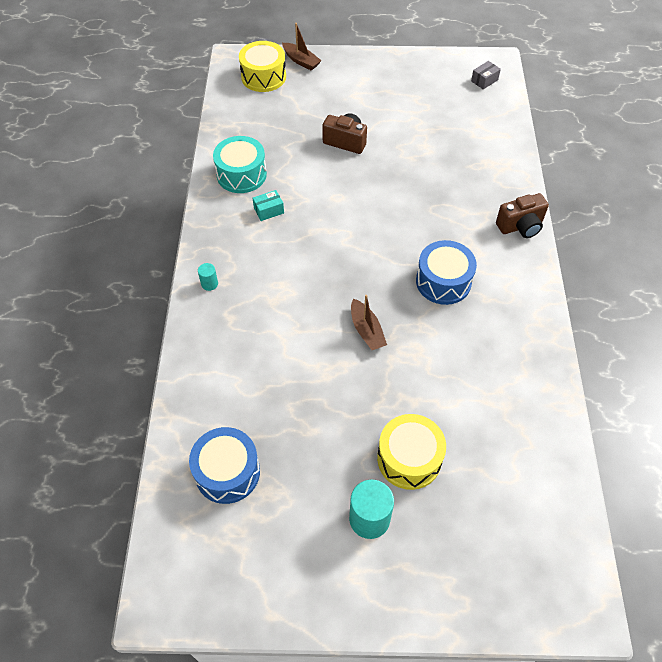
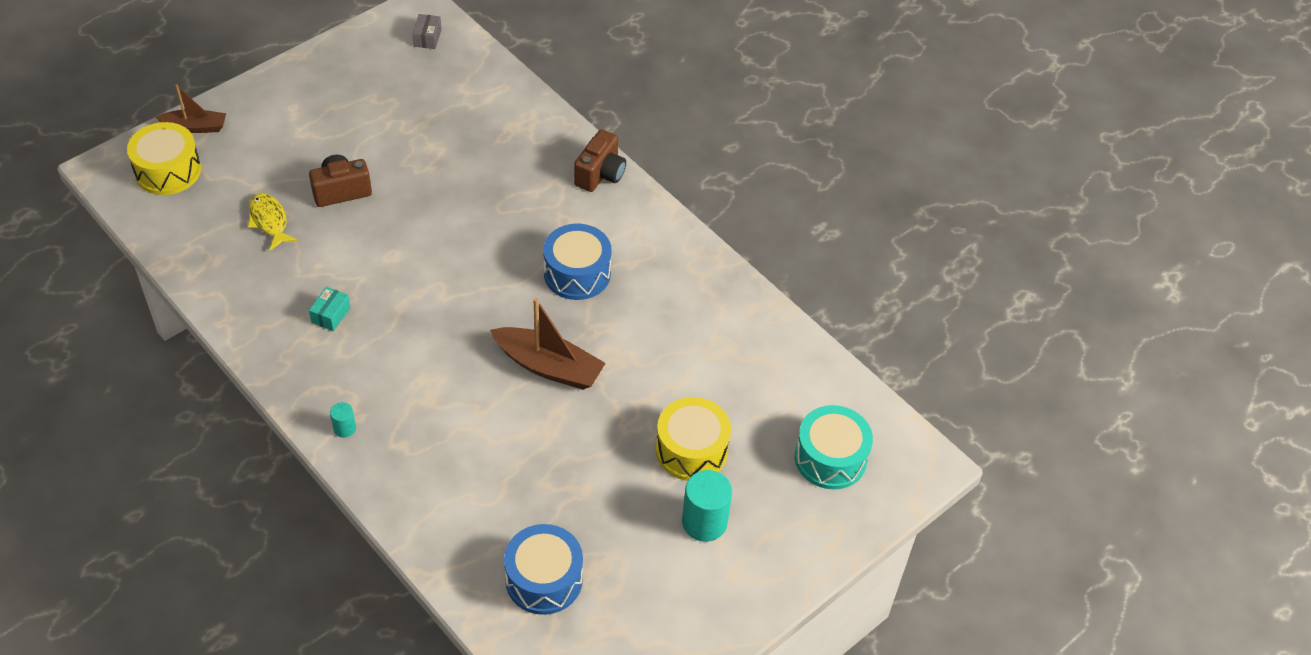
camera: 45 degrees left, 5 degrees down
turquoise drum [213,136,267,193] -> turquoise drum moved to [795,405,873,489]
brown boat [351,295,387,350] -> brown boat [490,298,606,390], size x1.58
none -> yellow fish [248,193,298,251]

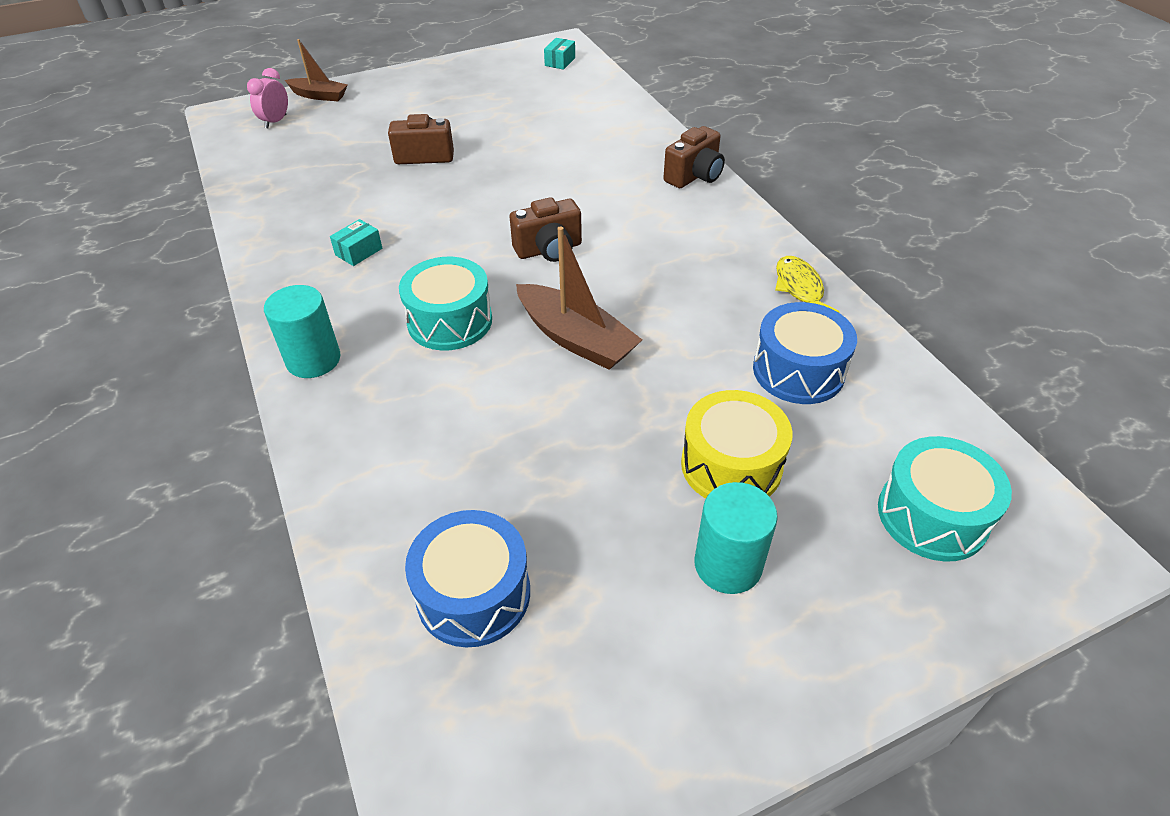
camera: 20 degrees right, 5 degrees down
yellow drum [127,122,201,195] -> pink clock [247,68,288,128]
yellow fish [248,193,298,251] -> yellow fish moved to [775,256,840,313]
turquoise cylinder [330,402,356,438] -> turquoise cylinder [264,285,340,378], size x1.98
grey box [412,14,442,49] -> turquoise box [544,38,575,70]
blue drum [543,224,612,300] -> blue drum moved to [753,302,857,404]
none -> turquoise drum [399,257,492,350]
none -> brown camera [510,197,582,262]

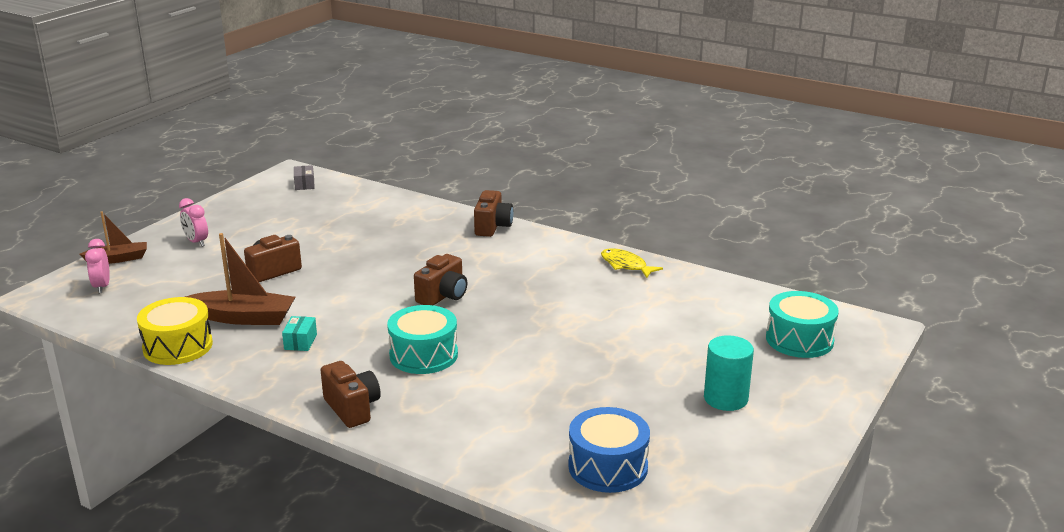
camera: 35 degrees left, 20 degrees down
turquoise cylinder [264,285,340,378] -> brown camera [321,361,381,428]
brown boat [516,226,642,370] -> brown boat moved to [185,233,295,325]
turquoise box [544,38,575,70] -> grey box [294,165,315,190]
yellow drum [681,390,793,498] -> yellow drum moved to [137,297,213,365]
blue drum [753,302,857,404] -> none
none -> pink clock [179,198,208,247]

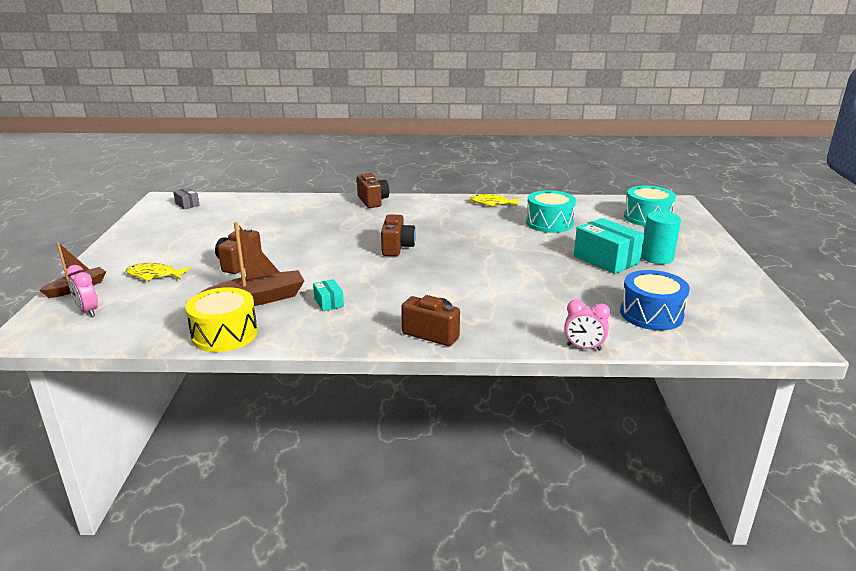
camera: 30 degrees left, 0 degrees up
pink clock [179,198,208,247] -> pink clock moved to [564,300,611,351]
turquoise drum [387,305,458,374] -> turquoise drum moved to [526,190,576,233]
none -> yellow fish [126,263,191,281]
none -> turquoise box [574,218,645,274]

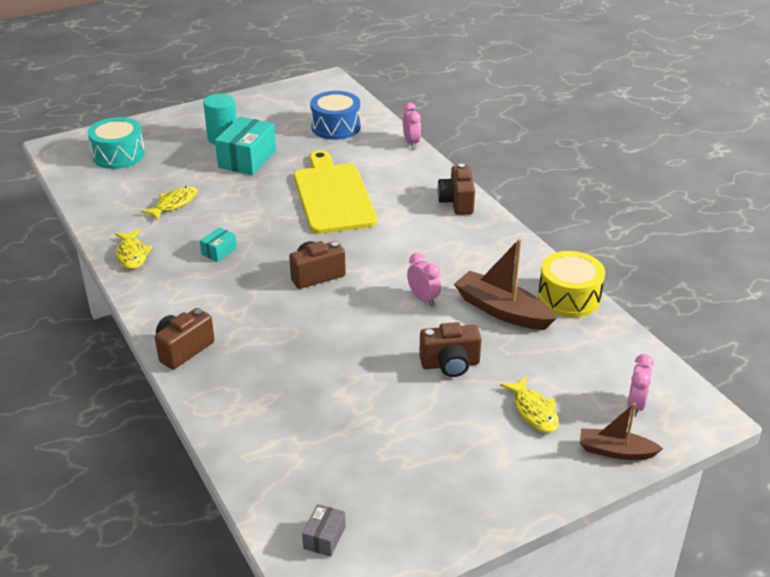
camera: 120 degrees left, 10 degrees up
turquoise box [313,279,344,311] -> turquoise box moved to [200,227,237,262]
turquoise drum [526,190,576,233] -> yellow fish [141,186,197,221]
none -> yellow cutting board [294,150,377,234]
none -> pink clock [407,252,441,306]

